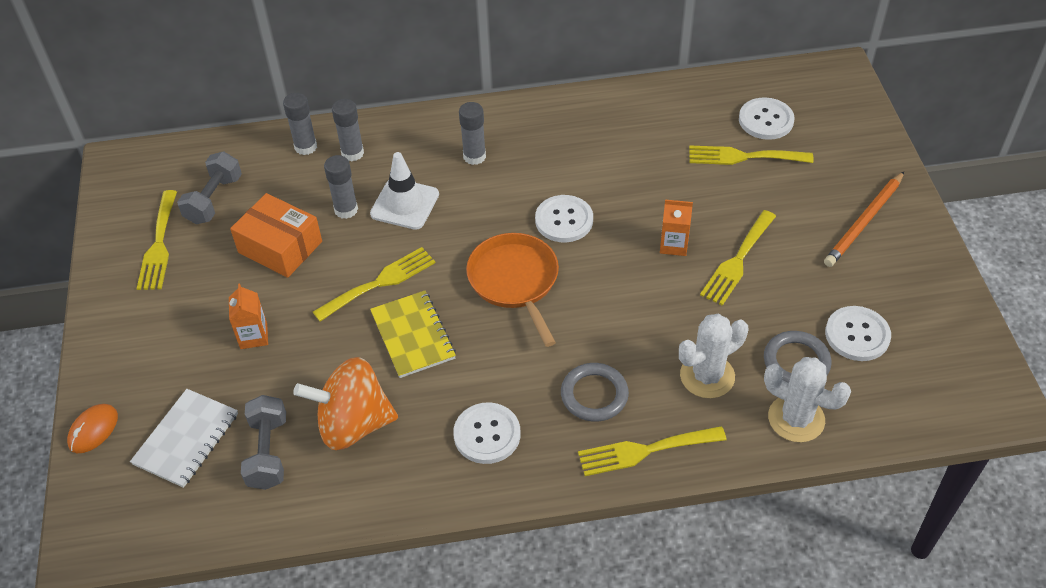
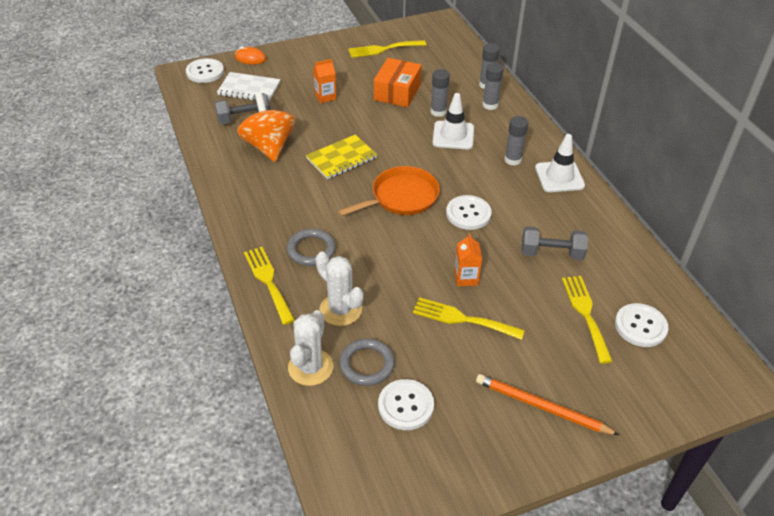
camera: 75 degrees right, 5 degrees down
grey dumbbell [177,152,242,224] -> grey dumbbell moved to [522,226,588,260]
yellow fork [313,247,435,321] -> none
white button [453,402,520,464] -> white button moved to [186,58,224,83]
none -> white traffic cone [535,134,585,192]

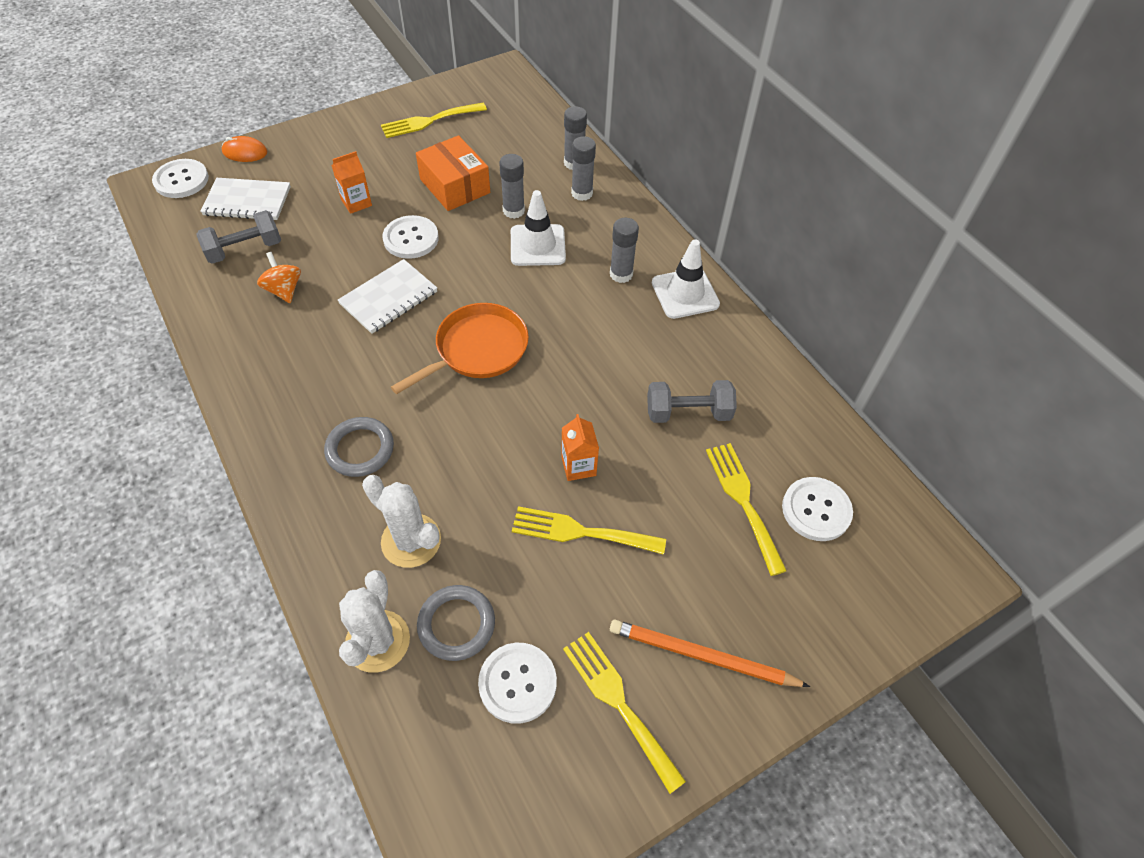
camera: 10 degrees left, 10 degrees up
orange spinning top [237,93,295,162] -> orange spinning top [257,252,301,303], size x0.54
yellow fork [244,247,295,325] -> yellow fork moved to [563,632,686,794]
yellow notebook [306,134,377,180] -> white notebook [338,259,437,334]
orange box [374,58,422,107] -> orange box turned 45 degrees counterclockwise [416,135,490,211]
white button [446,195,492,230] -> white button moved to [382,215,439,259]

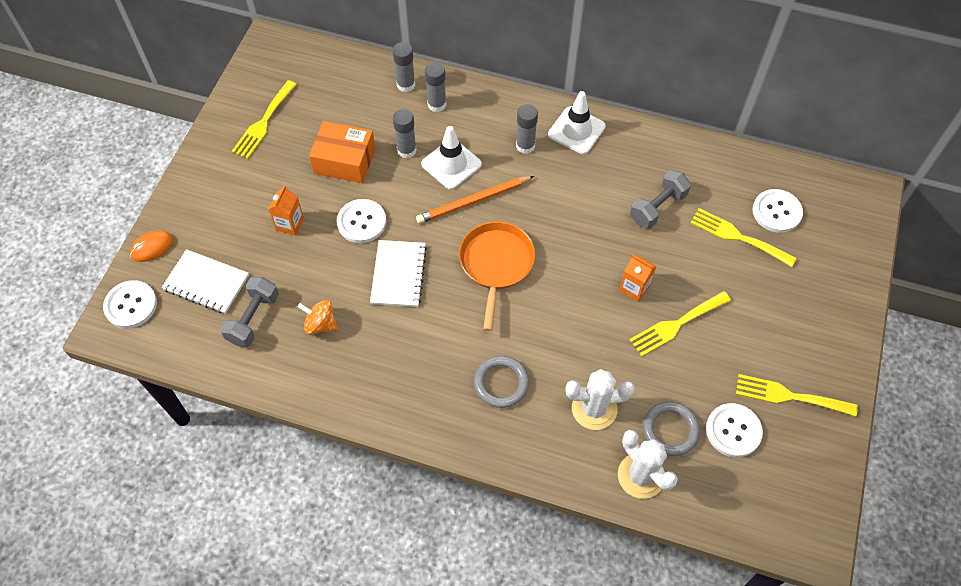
camera: 40 degrees left, 5 degrees up
white notebook [200,178,291,220] -> white notebook turned 60 degrees clockwise [161,249,249,314]
orange pencil [610,620,810,687] -> orange pencil moved to [416,176,534,224]

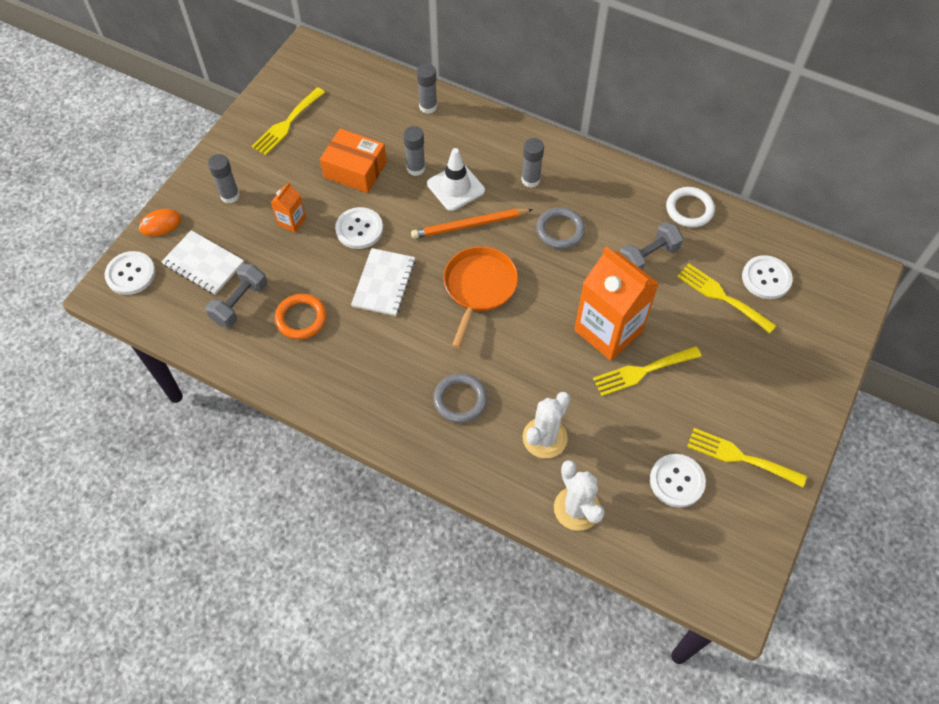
camera: 10 degrees right, 0 degrees up
orange spinning top [297,300,338,335] -> orange ring [275,294,326,339]
grey glue stick [425,62,446,112] -> grey glue stick moved to [208,154,240,204]
white traffic cone [548,91,606,154] -> none
white cactus [565,369,635,430] -> white cactus turned 60 degrees counterclockwise [523,392,570,458]
orange carton [619,255,657,302] -> orange carton [574,246,659,361], size x2.22
grey ring [643,402,700,456] -> grey ring moved to [536,207,585,249]
none -> white ring [666,187,715,228]

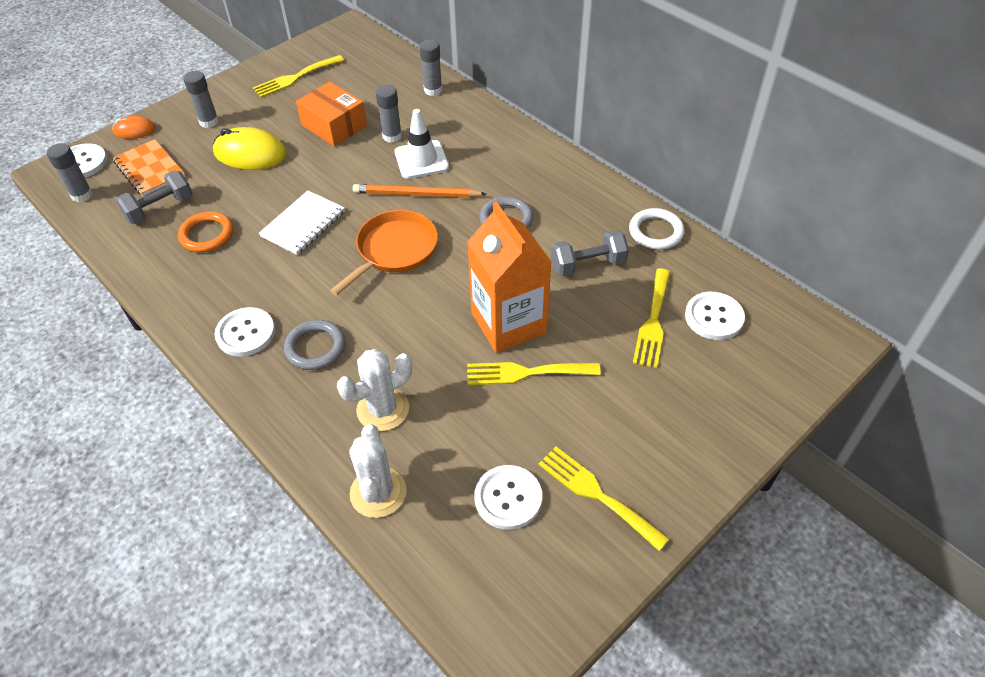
camera: 20 degrees right, 10 degrees down
white notebook [161,230,244,295] -> orange notebook [113,139,185,196]
orange carton [271,182,306,233] -> yellow mouse [213,127,287,170]
white button [335,207,383,249] -> white button moved to [215,307,275,357]
grey glue stick [521,138,544,188] -> grey glue stick moved to [47,143,93,203]
yellow fork [677,263,776,334] -> yellow fork turned 135 degrees counterclockwise [633,268,670,368]

